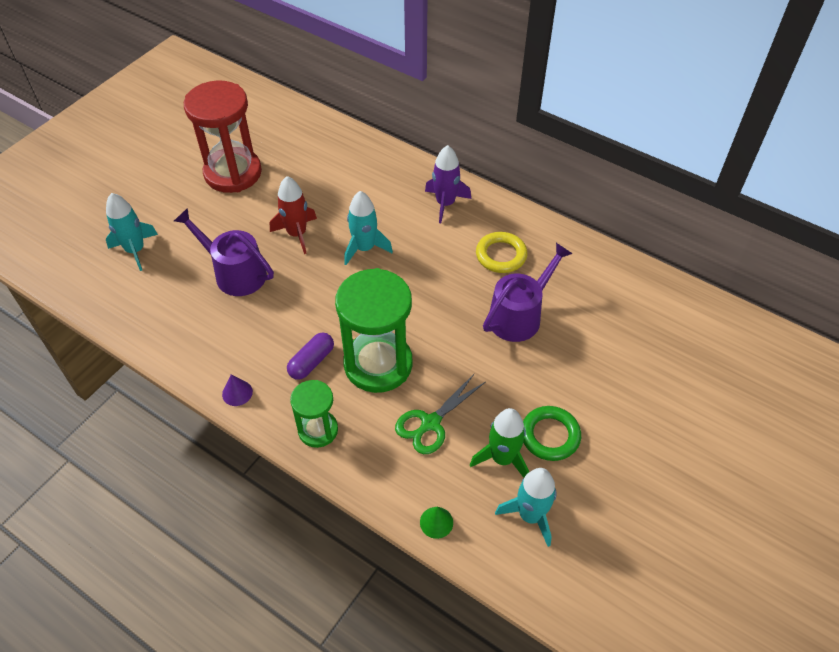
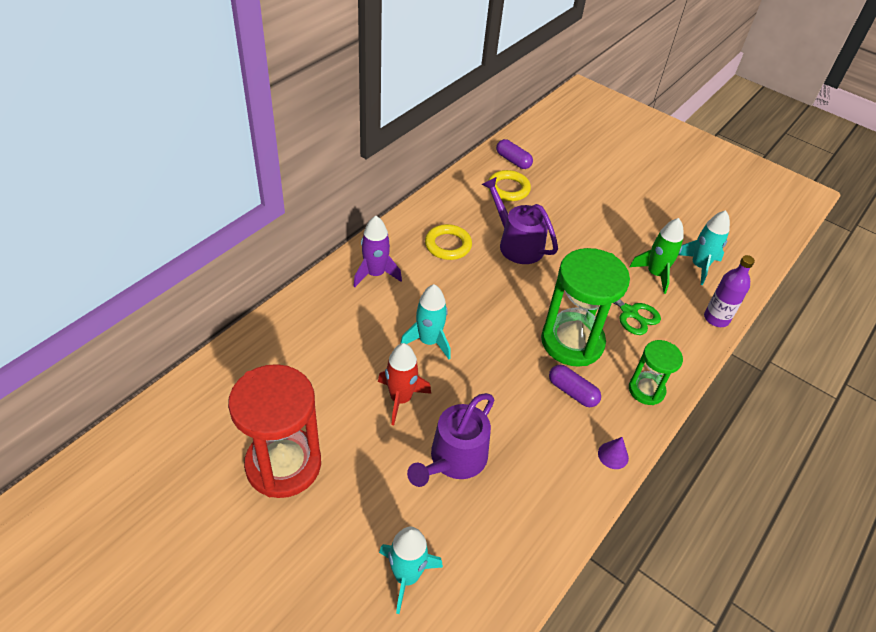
camera: 90 degrees left, 5 degrees down
green cone [420,507,453,539] -> purple bottle [704,255,755,327]
green ring [523,406,581,461] -> none
none -> yellow ring [488,170,531,201]
none -> purple capsule [496,139,533,169]

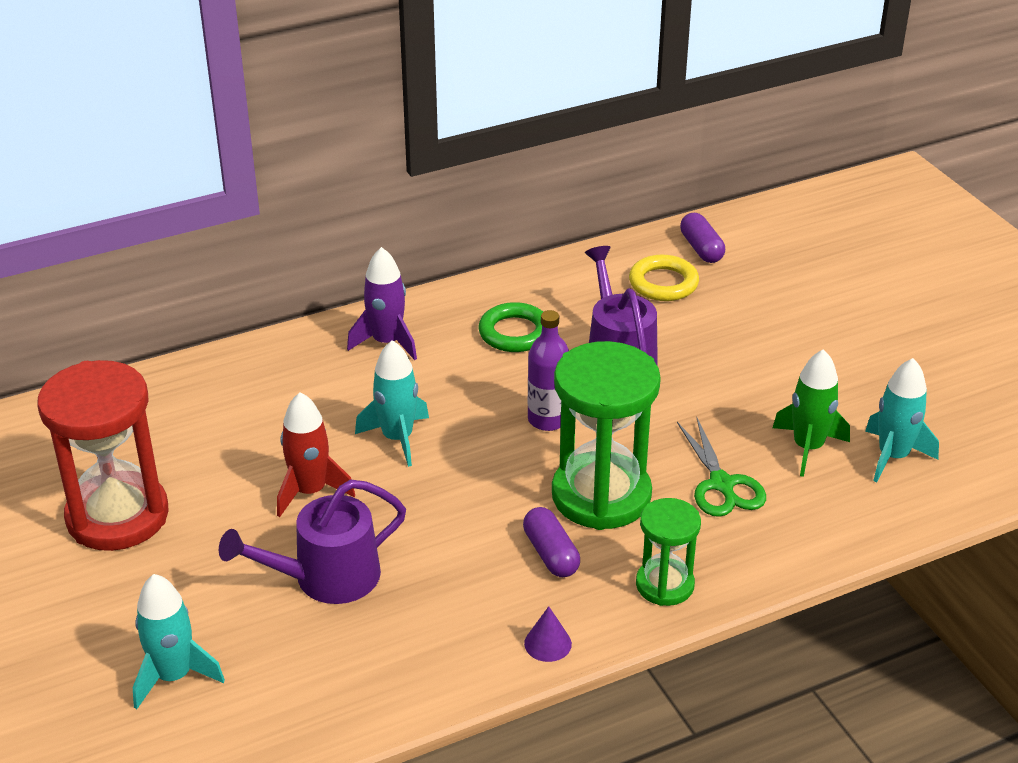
camera: 30 degrees right, 10 degrees down
yellow ring [425,224,472,260] -> green ring [478,302,543,352]
purple bottle [704,255,755,327] -> purple bottle moved to [528,310,569,431]

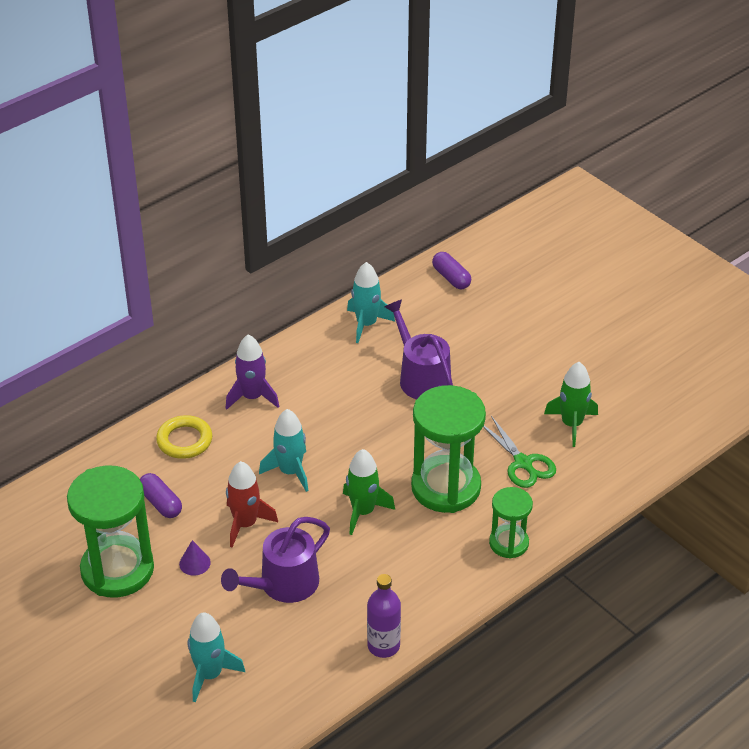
camera: 15 degrees left, 5 degrees up
red hourglass [37,360,169,551] -> green hourglass [67,465,154,598]
green ring [478,302,543,352] -> none
purple capsule [523,507,580,577] -> purple capsule moved to [140,473,182,518]
purple cone [524,606,572,662] -> purple cone moved to [179,540,211,576]
purple bottle [528,310,569,431] -> purple bottle moved to [367,574,401,658]
yellow ring [629,255,699,301] -> yellow ring moved to [156,415,212,459]
turquoise rocket [865,358,939,482] -> turquoise rocket moved to [347,262,395,343]
none -> green rocket [343,449,395,535]

